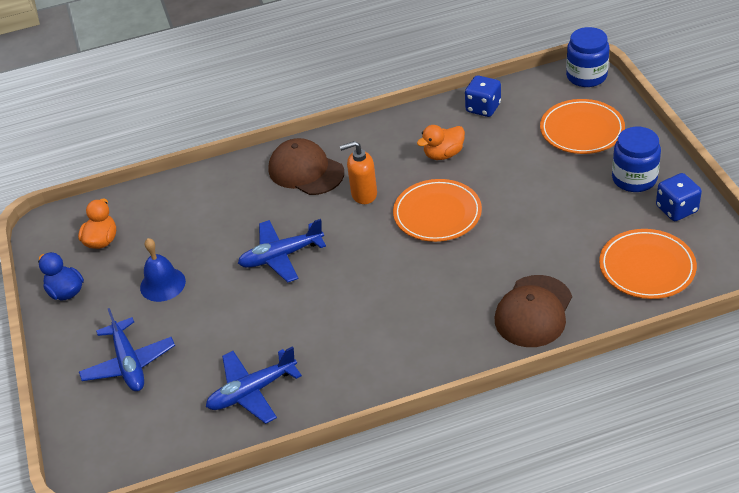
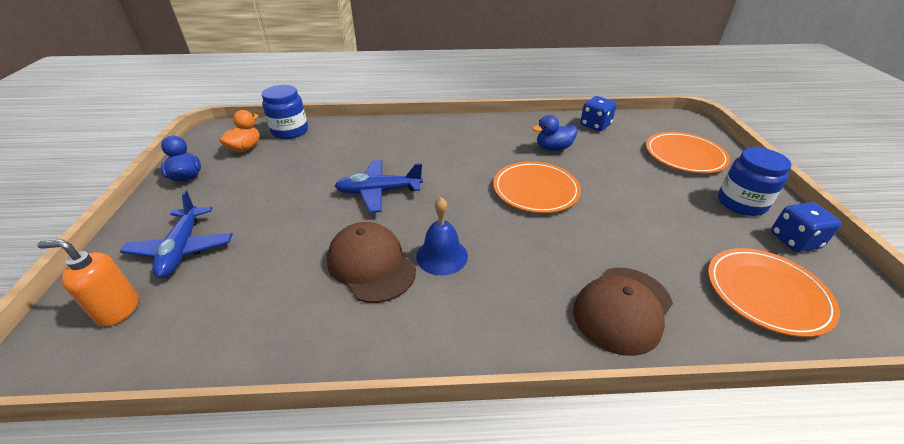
camera: 10 degrees right, 5 degrees down
blue bell [140,238,186,302] -> blue bell moved to [416,197,468,276]
blue plane [206,346,302,424] -> none
brown cap [269,138,344,195] -> brown cap moved to [327,222,416,303]
orange soap dispenser [340,141,377,204] -> orange soap dispenser moved to [37,239,139,327]
orange duck [417,125,465,160] -> blue duck [532,115,578,151]
blue jar [566,27,609,87] -> blue jar moved to [262,85,308,139]

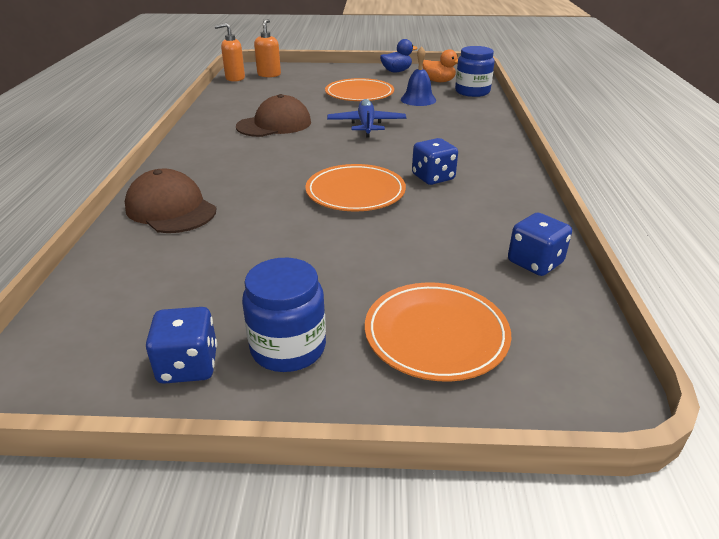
camera: 95 degrees right, 5 degrees down
blue plane [120,190,233,278] -> none
blue bell [416,197,468,276] -> blue bell moved to [401,46,436,106]
blue duck [532,115,578,151] -> none
orange plate [708,248,840,337] -> orange plate moved to [325,78,394,101]
none -> orange soap dispenser [214,23,245,82]
none -> blue dice [412,138,458,185]

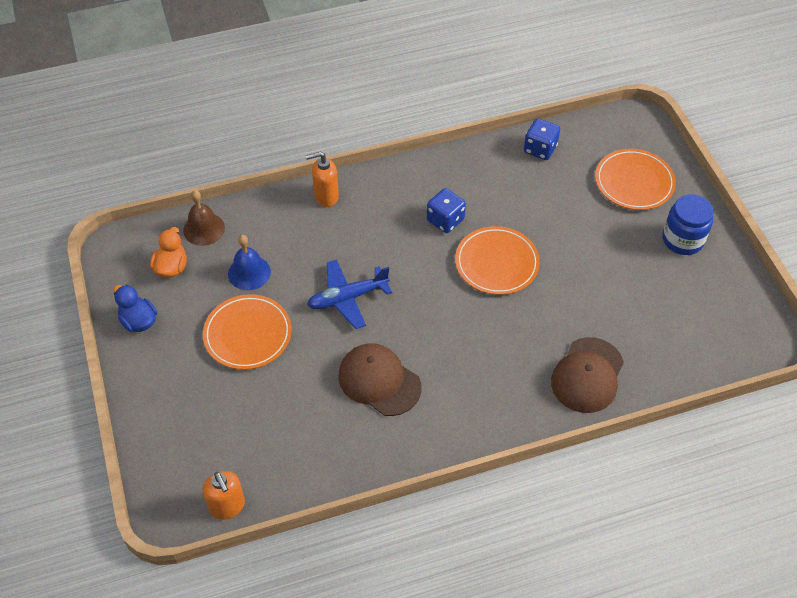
camera: 110 degrees left, 20 degrees up
blue dice [146,307,217,384] -> none
orange soap dispenser [254,19,281,77] -> orange soap dispenser moved to [306,152,339,207]
blue jar [455,46,495,97] -> brown bell [183,190,225,246]

